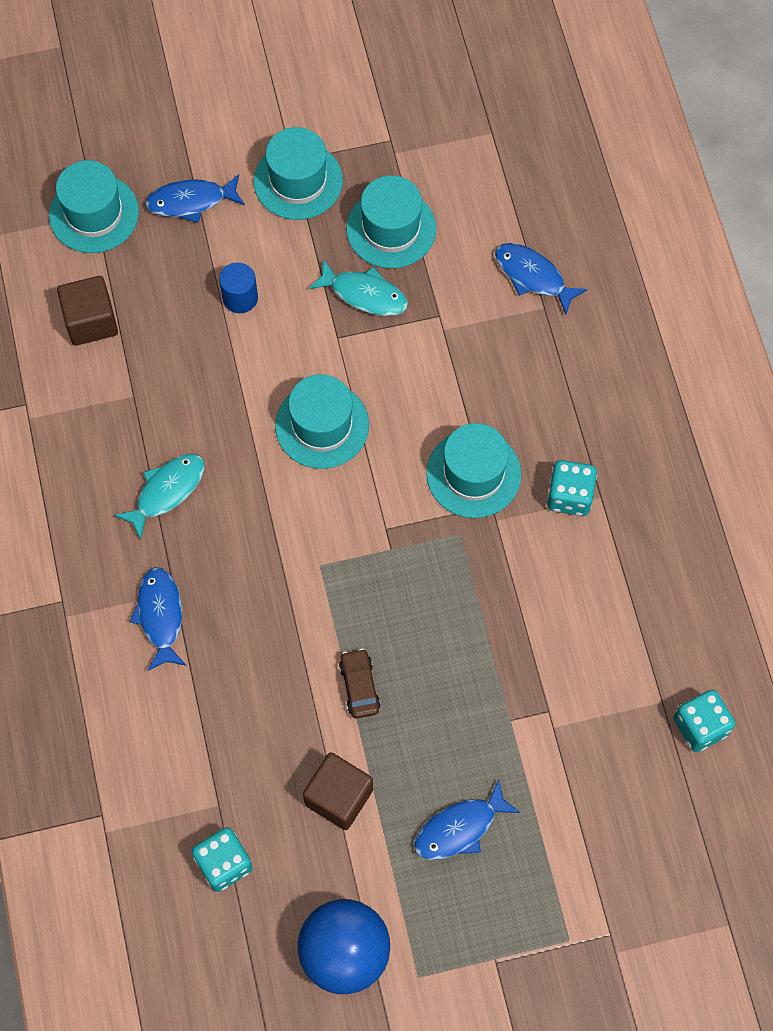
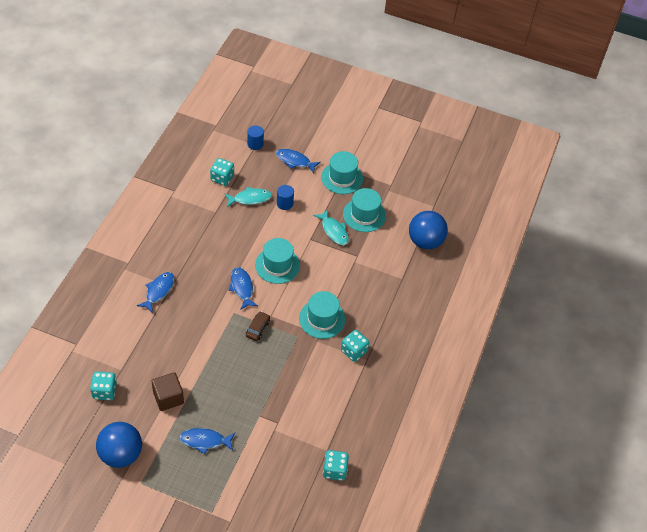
camera: 30 degrees right, 15 degrees down
turquoise hat [49,160,139,253] -> blue cylinder [247,125,264,150]
brown cube [57,276,118,346] -> turquoise dice [210,158,234,186]
turquoise fish [114,454,205,540] -> turquoise fish moved to [225,187,272,207]
brown car [339,649,381,718] -> brown car moved to [246,311,270,341]
blue fish [495,243,588,314] -> blue fish moved to [228,267,258,310]
none -> blue ball [409,211,448,249]

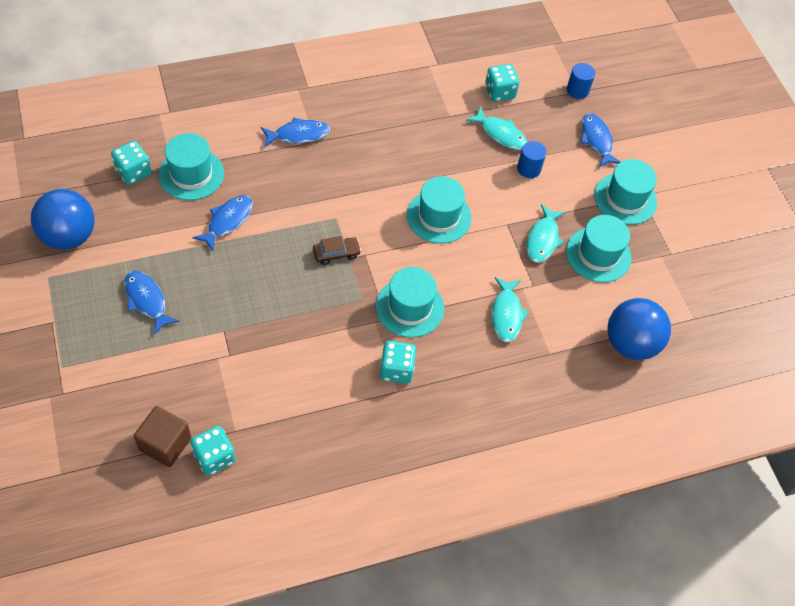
camera: 50 degrees right, 5 degrees up
brown cube [152,372,184,411] -> brown cube moved to [134,406,192,467]
blue fish [228,267,258,310] -> blue fish moved to [192,195,253,251]
none -> turquoise hat [158,133,224,200]
none -> turquoise fish [492,277,529,342]

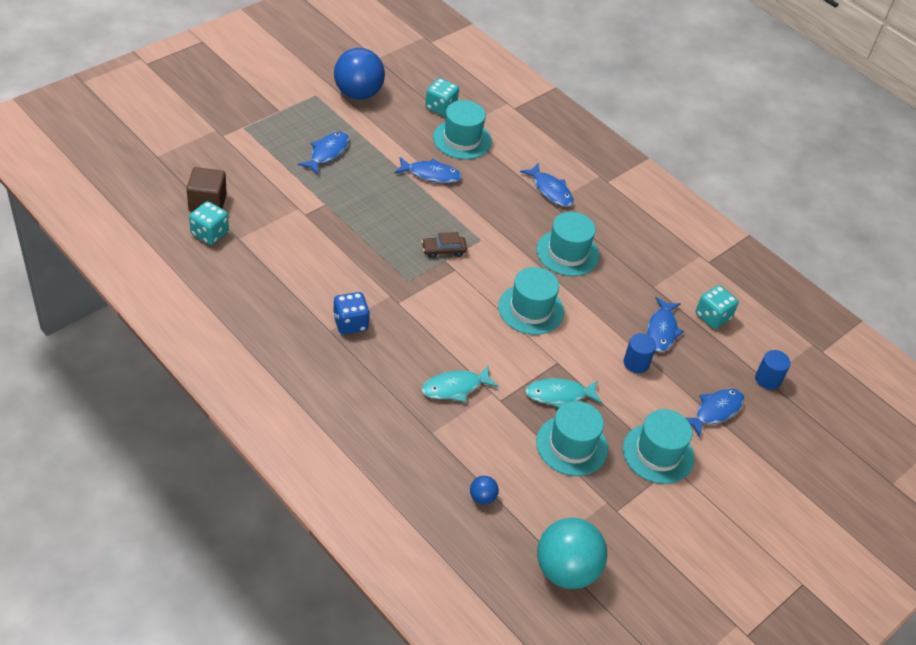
camera: 65 degrees right, 10 degrees down
brown car [313,236,361,265] -> brown car turned 120 degrees clockwise [421,232,467,258]
turquoise hat [376,267,444,338] -> turquoise hat moved to [537,212,599,276]
turquoise dice [380,341,416,384] -> blue dice [333,292,370,335]
turquoise fish [466,106,527,150] -> blue fish [647,297,684,352]
blue ball [607,298,671,360] -> blue ball [470,476,499,505], size x0.43
none -> turquoise ball [537,518,607,589]

